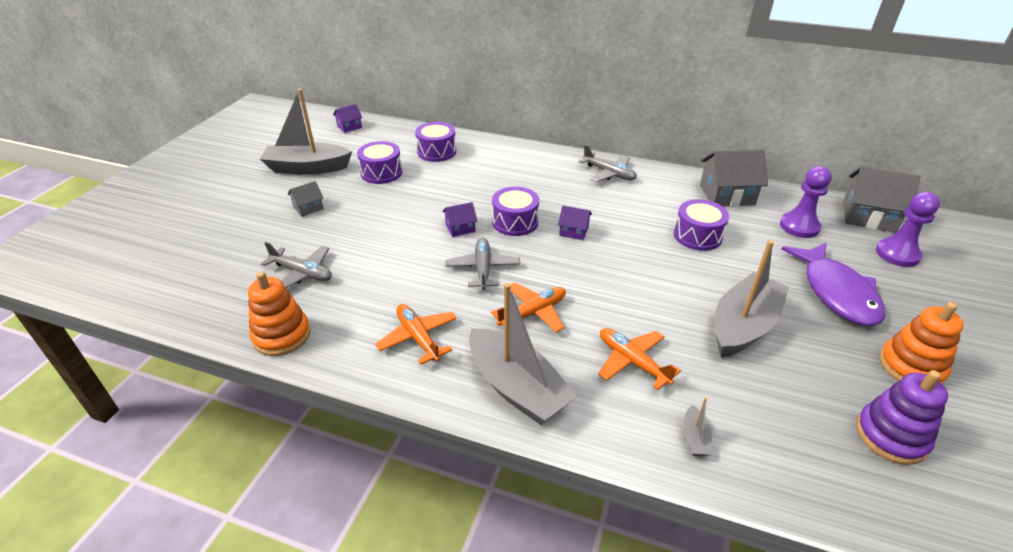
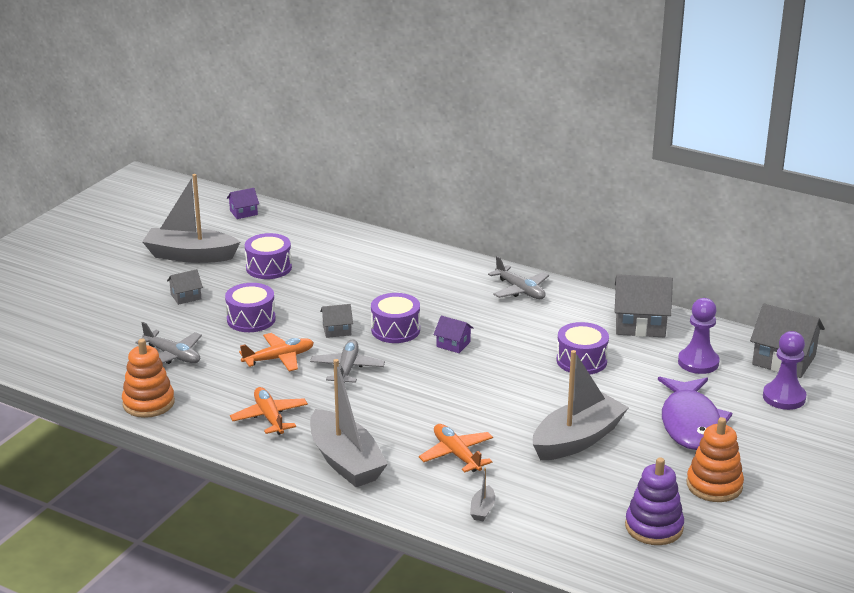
camera: 10 degrees right, 10 degrees down
purple drum [415,122,456,162] -> purple drum moved to [225,283,276,332]
purple house [442,202,477,237] -> grey house [320,304,353,338]
orange plane [491,283,566,333] -> orange plane moved to [239,333,314,371]

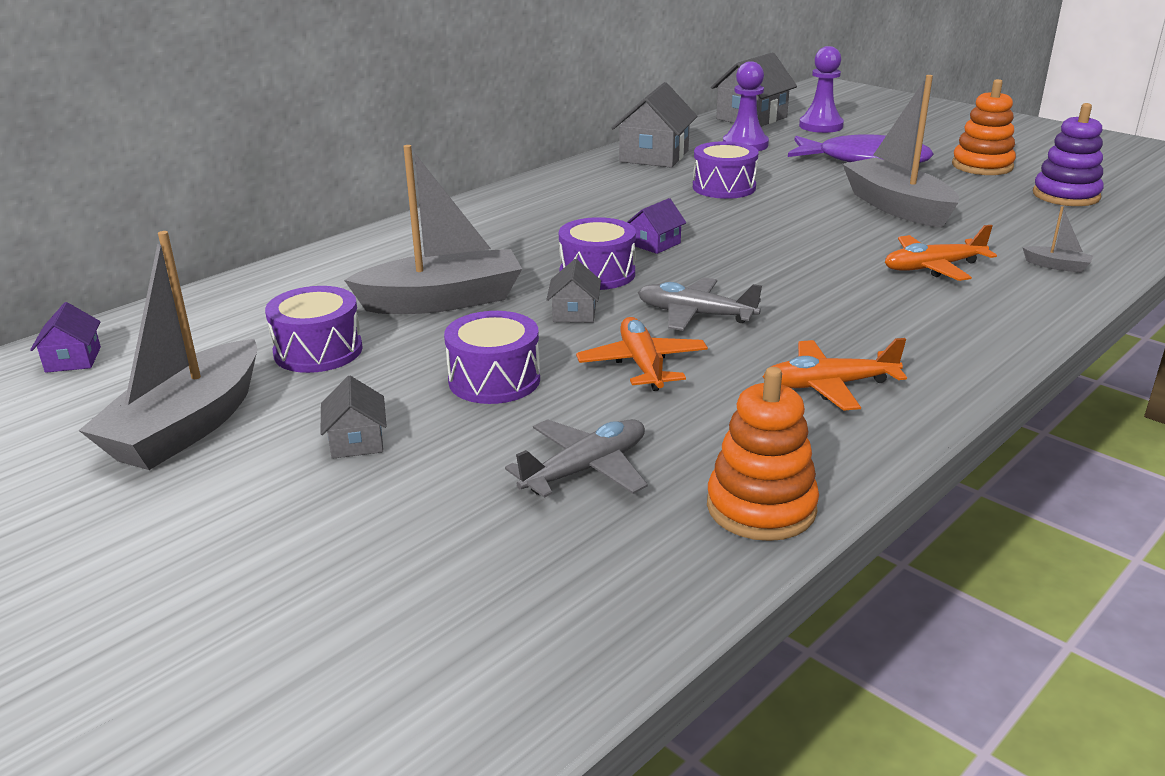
camera: 75 degrees left, 0 degrees up
grey boat [310,359,388,487] -> grey boat moved to [344,145,522,314]
grey plane [488,256,549,299] -> none

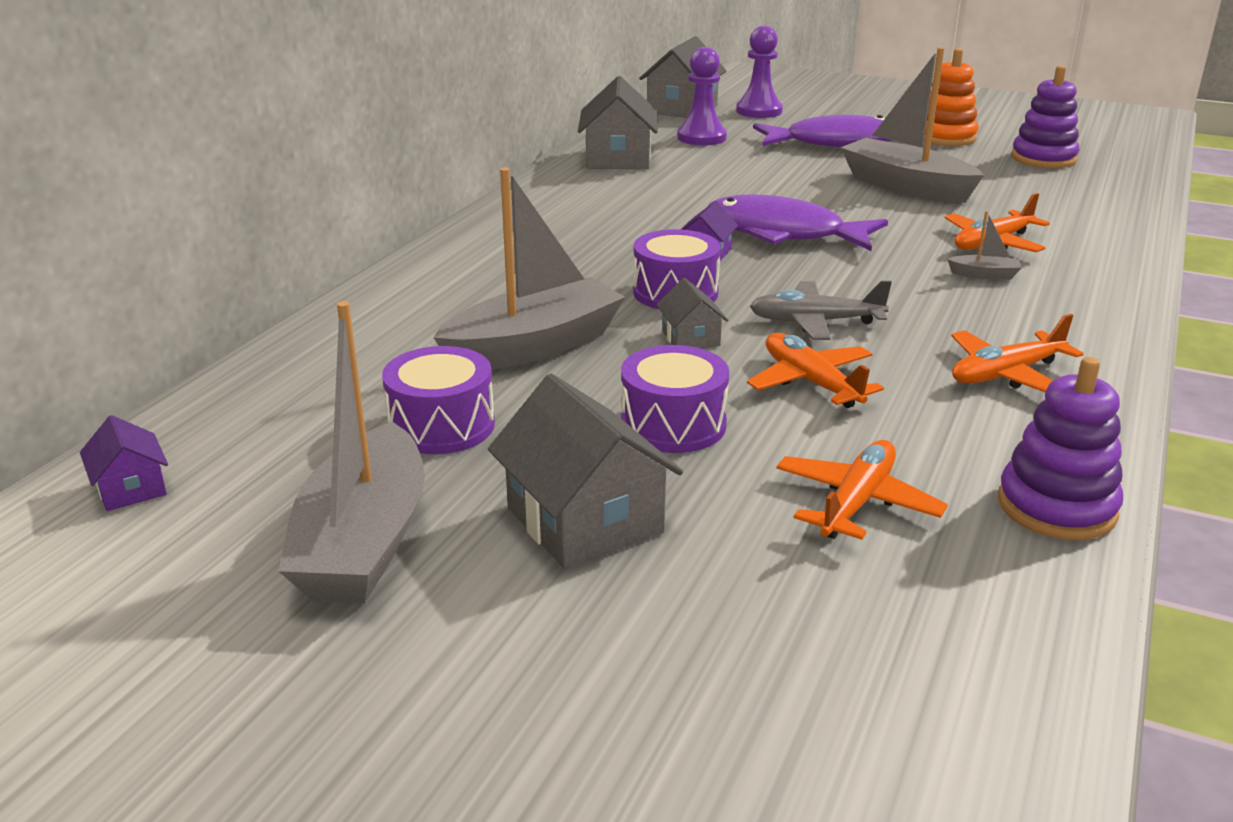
camera: 20 degrees left, 0 degrees up
grey house [320,376,387,459] -> grey house [488,374,683,569], size x1.91
grey plane [505,419,648,498] -> orange plane [776,440,948,540]
purple drum [693,141,759,199] -> none
orange stacking toy [707,367,819,541] -> purple stacking toy [998,357,1123,540]
grey boat [1022,206,1093,273] -> grey boat moved to [947,211,1022,280]
none -> purple fish [707,194,888,251]

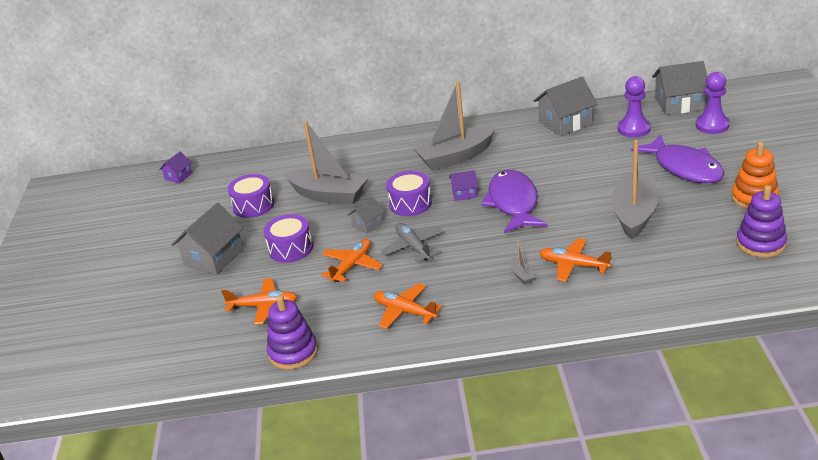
camera: 65 degrees right, 5 degrees up
grey boat [278,301,425,604] -> grey boat moved to [413,81,496,171]

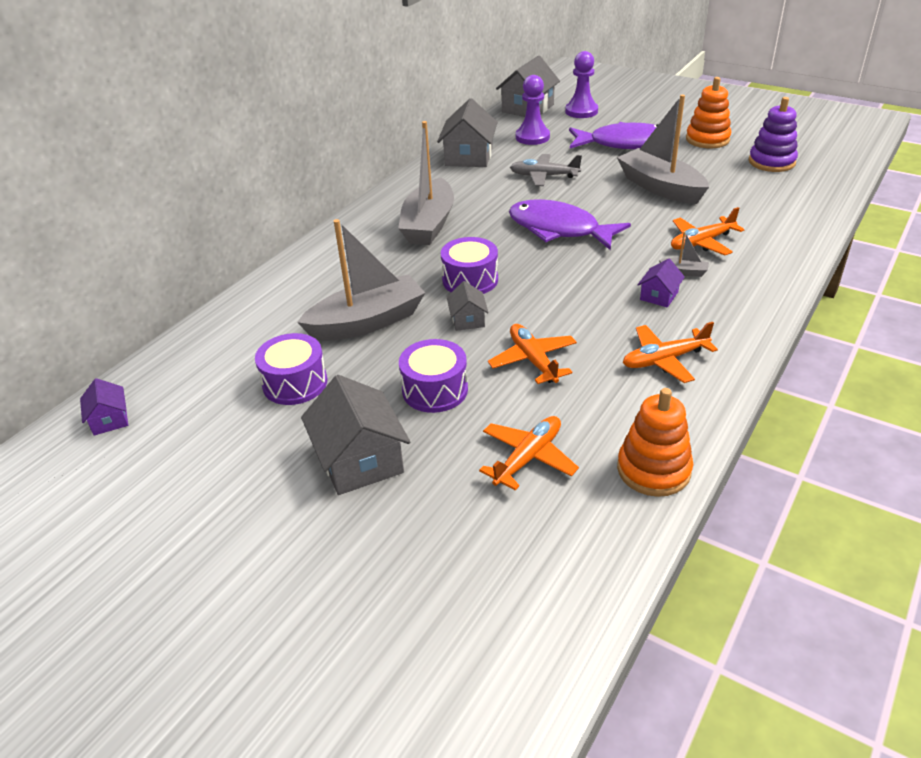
camera: 55 degrees left, 5 degrees up
purple stacking toy [267,295,318,370] -> orange stacking toy [617,388,693,497]
grey plane [381,223,443,262] -> grey plane moved to [510,154,582,186]
purple house [449,170,478,201] -> purple house moved to [638,258,685,308]

